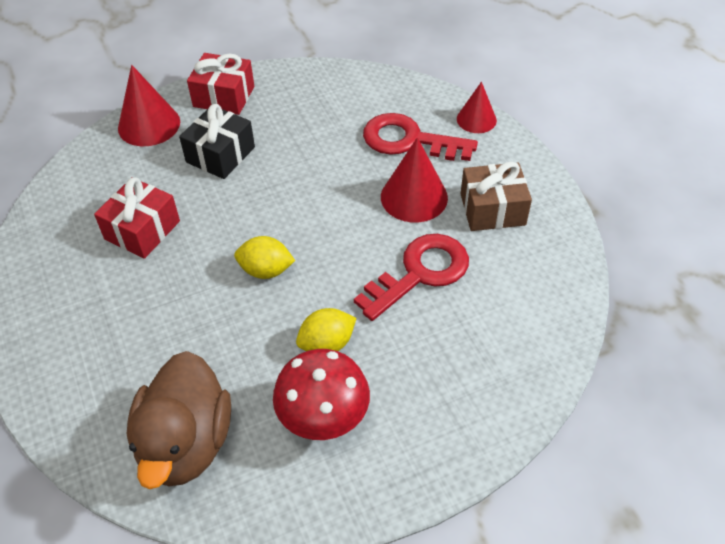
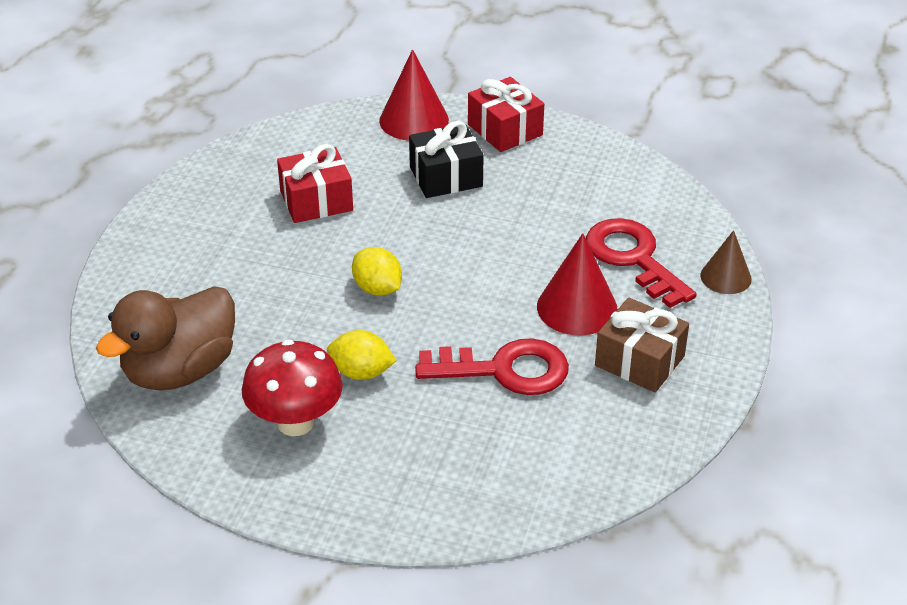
camera: 40 degrees right, 10 degrees down
red cone [457,82,497,133] -> brown cone [700,230,752,294]

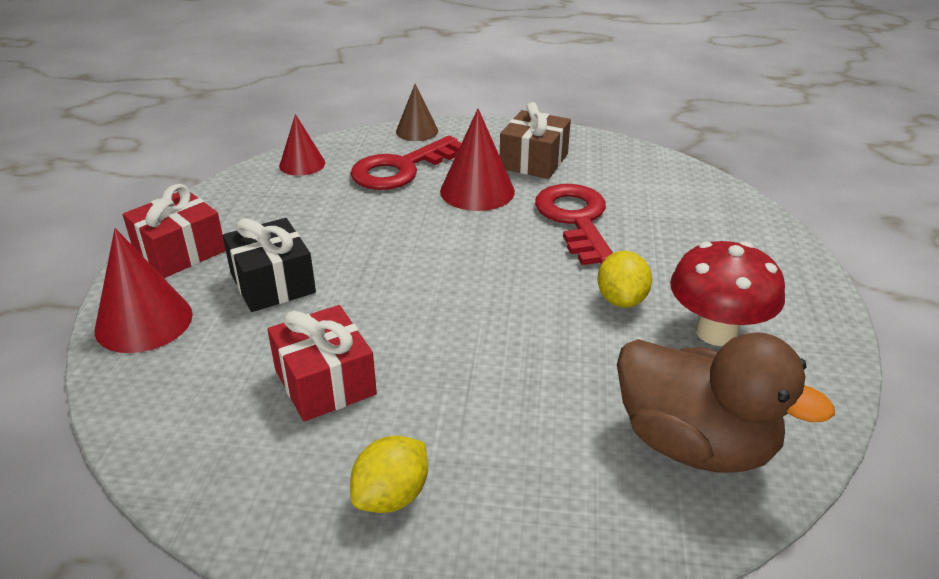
camera: 100 degrees left, 5 degrees down
yellow lemon [352,247,402,296] -> yellow lemon moved to [350,435,428,513]
none -> red cone [279,114,325,176]

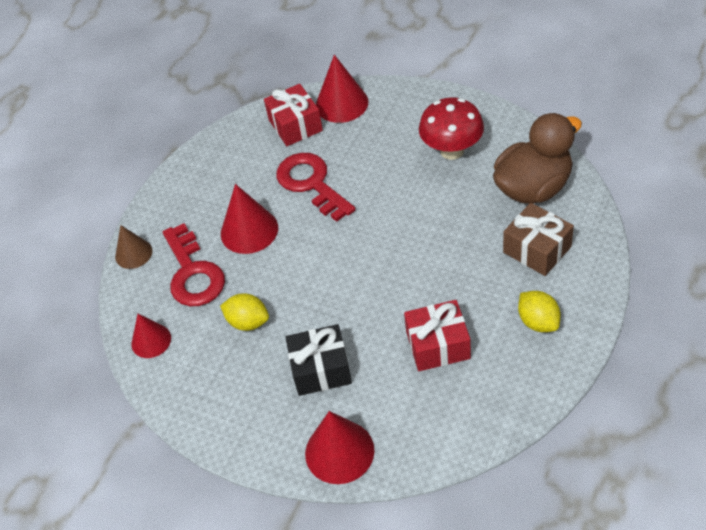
camera: 65 degrees left, 15 degrees up
red gift [123,184,226,278] -> red gift moved to [264,84,323,146]
brown gift [500,102,571,179] -> brown gift moved to [503,203,574,276]
red key [535,184,613,265] -> red key turned 45 degrees clockwise [276,153,356,222]
yellow lemon [597,251,652,308] -> yellow lemon moved to [220,293,269,331]
none -> red cone [316,55,369,123]

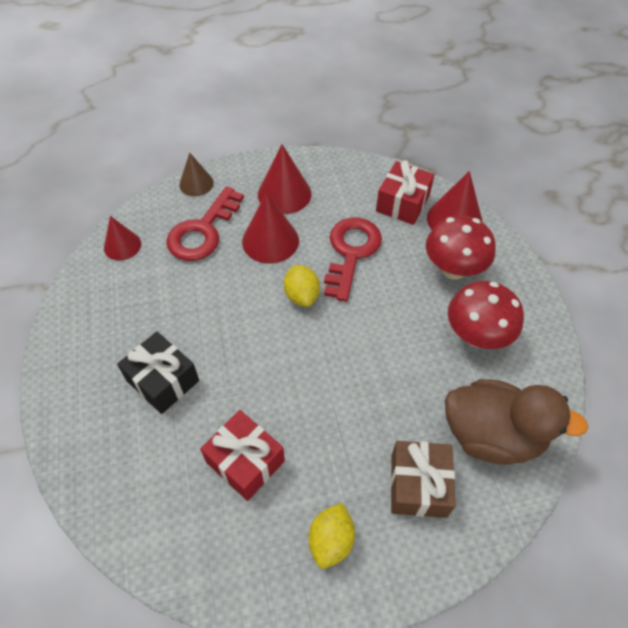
camera: 45 degrees right, 5 degrees up
yellow lemon [220,293,269,331] -> yellow lemon moved to [284,265,320,307]
red cone [305,411,375,484] -> red cone moved to [258,144,311,214]
none -> red mushroom [426,215,495,280]

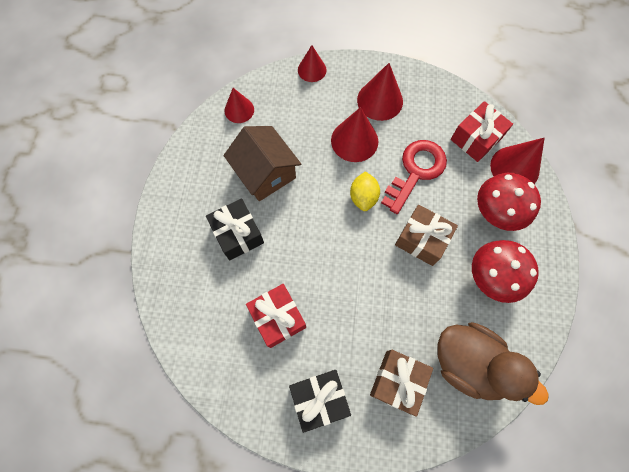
camera: 20 degrees right, 15 degrees up
red key [166,186,244,261] -> none
brown cone [179,152,214,196] -> red cone [298,45,327,82]
yellow lemon [308,503,355,569] -> black gift [289,370,351,433]
none -> brown house [224,126,301,201]
none -> brown gift [395,205,458,266]

